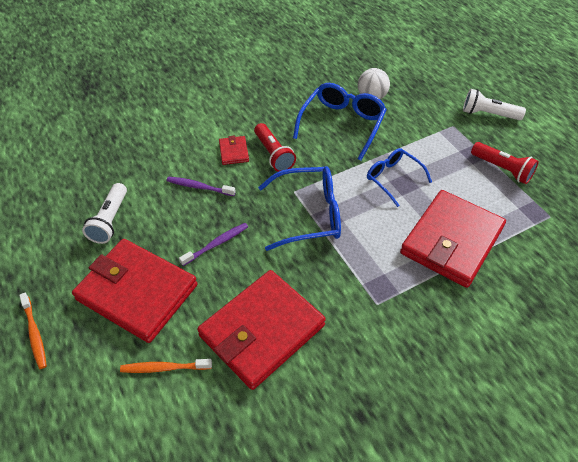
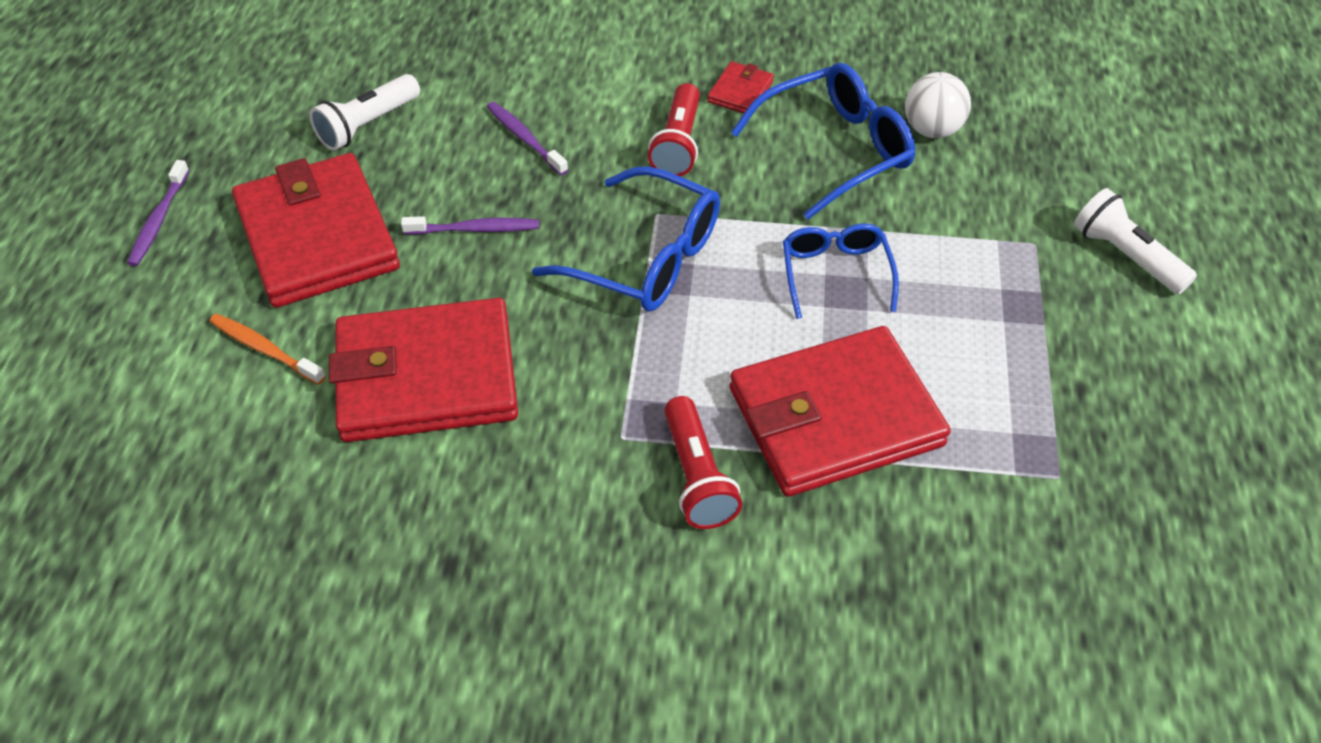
camera: 35 degrees right, 0 degrees up
orange toothbrush [19,293,47,369] -> purple toothbrush [127,160,189,266]
red wallet [219,135,249,165] -> red wallet moved to [707,61,774,113]
red flashlight [471,142,539,184] -> red flashlight moved to [664,396,742,529]

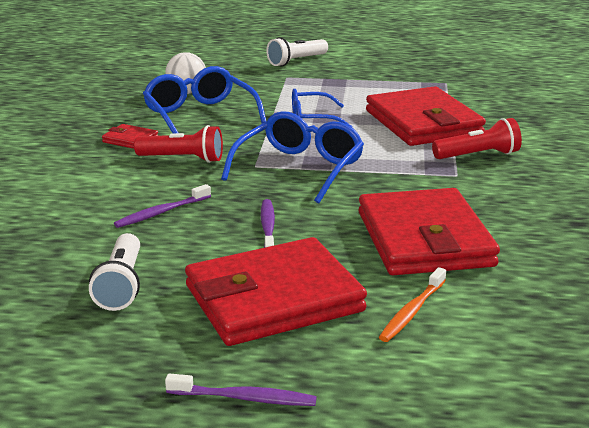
camera: 90 degrees left, 25 degrees down
white flashlight [309,74,420,151] -> white flashlight turned 45 degrees clockwise [89,233,140,311]

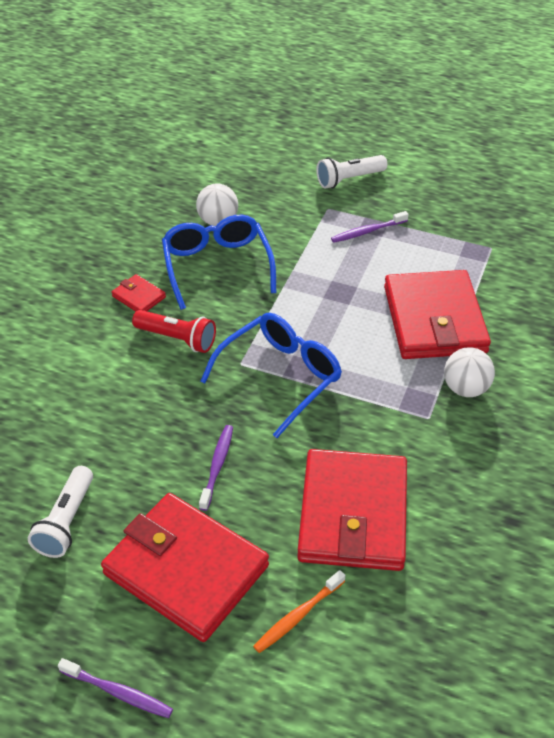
camera: 15 degrees right, 20 degrees up
purple toothbrush [114,184,211,228] -> purple toothbrush moved to [331,211,409,243]
red wallet [185,237,367,346] -> red wallet turned 45 degrees clockwise [101,493,269,642]
blue glasses [292,89,352,127] -> none
red flashlight [432,118,522,159] -> white ball [444,347,495,397]

